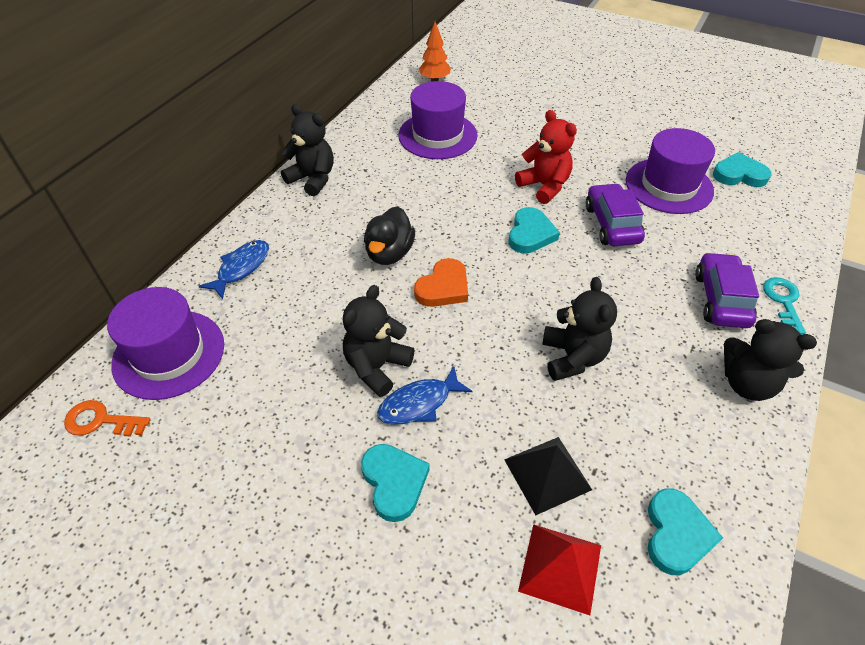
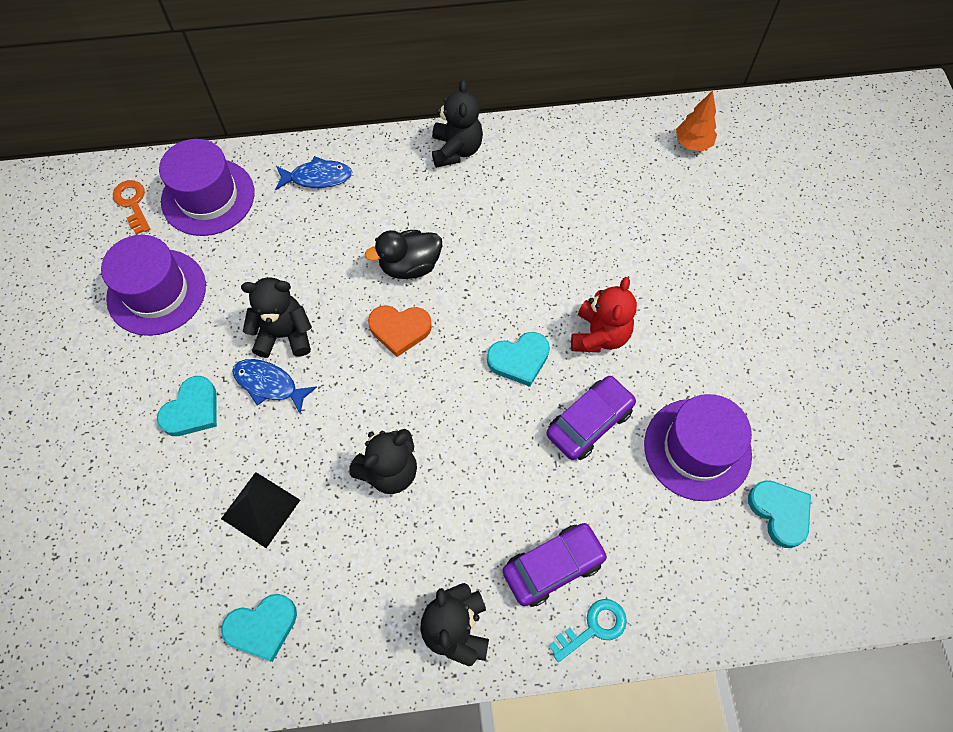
camera: 55 degrees right, 15 degrees up
purple hat [398,81,477,159] -> purple hat moved to [101,235,206,336]
red pyramid [518,524,601,615] -> none

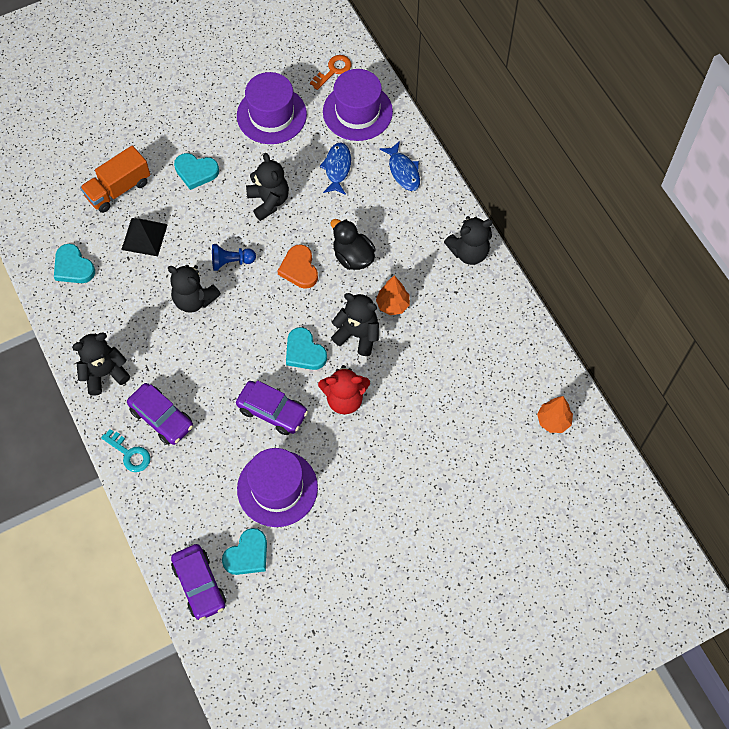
camera: 70 degrees right, 0 degrees up
blue fish [232,359,317,414] -> blue fish moved to [319,143,351,195]
none -> orange truck [80,145,150,213]
none -> purple car [171,544,226,621]
none -> blue pawn [212,244,256,271]
none -> black teddy bear [331,293,379,356]
none -> orange tree [376,275,410,315]

